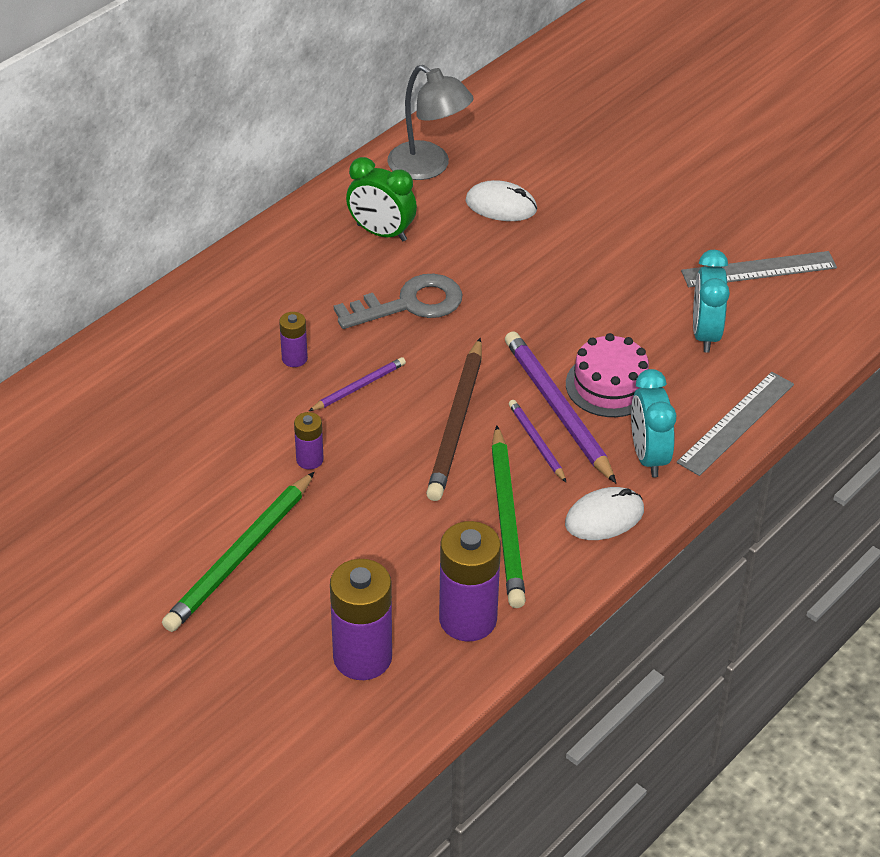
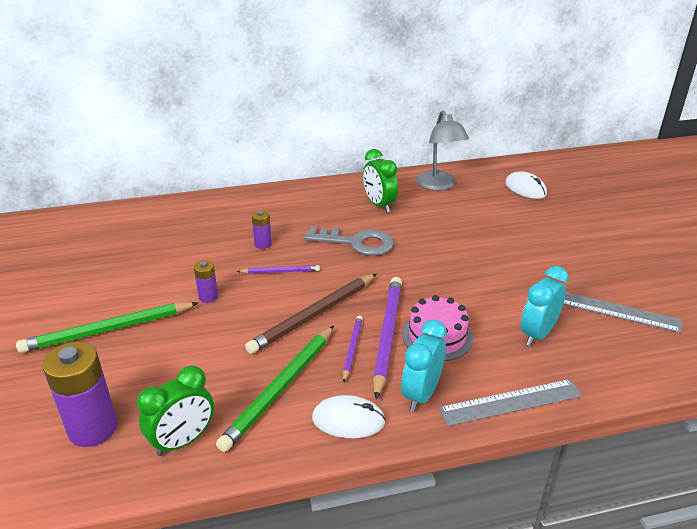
camera: 35 degrees right, 10 degrees down
purple battery [439,521,501,641] -> green clock [137,366,214,456]
white mouse [466,180,537,221] -> white mouse moved to [505,172,547,199]

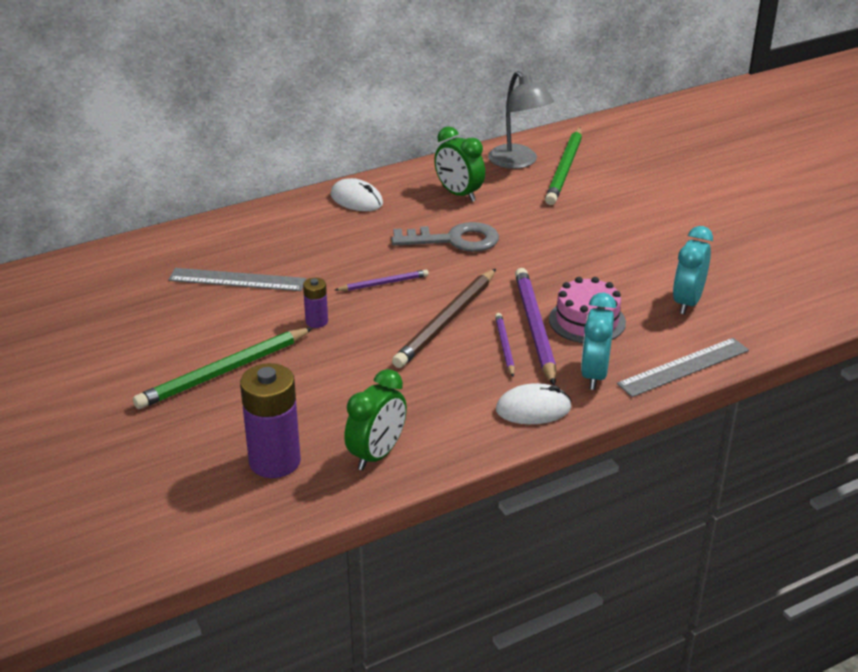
camera: 15 degrees left, 0 degrees up
green pencil [216,326,334,452] -> green pencil moved to [545,127,582,205]
purple battery [252,210,272,249] -> none
white mouse [505,172,547,199] -> white mouse moved to [331,178,383,211]
grey ruler [563,292,682,333] -> grey ruler moved to [168,268,306,291]

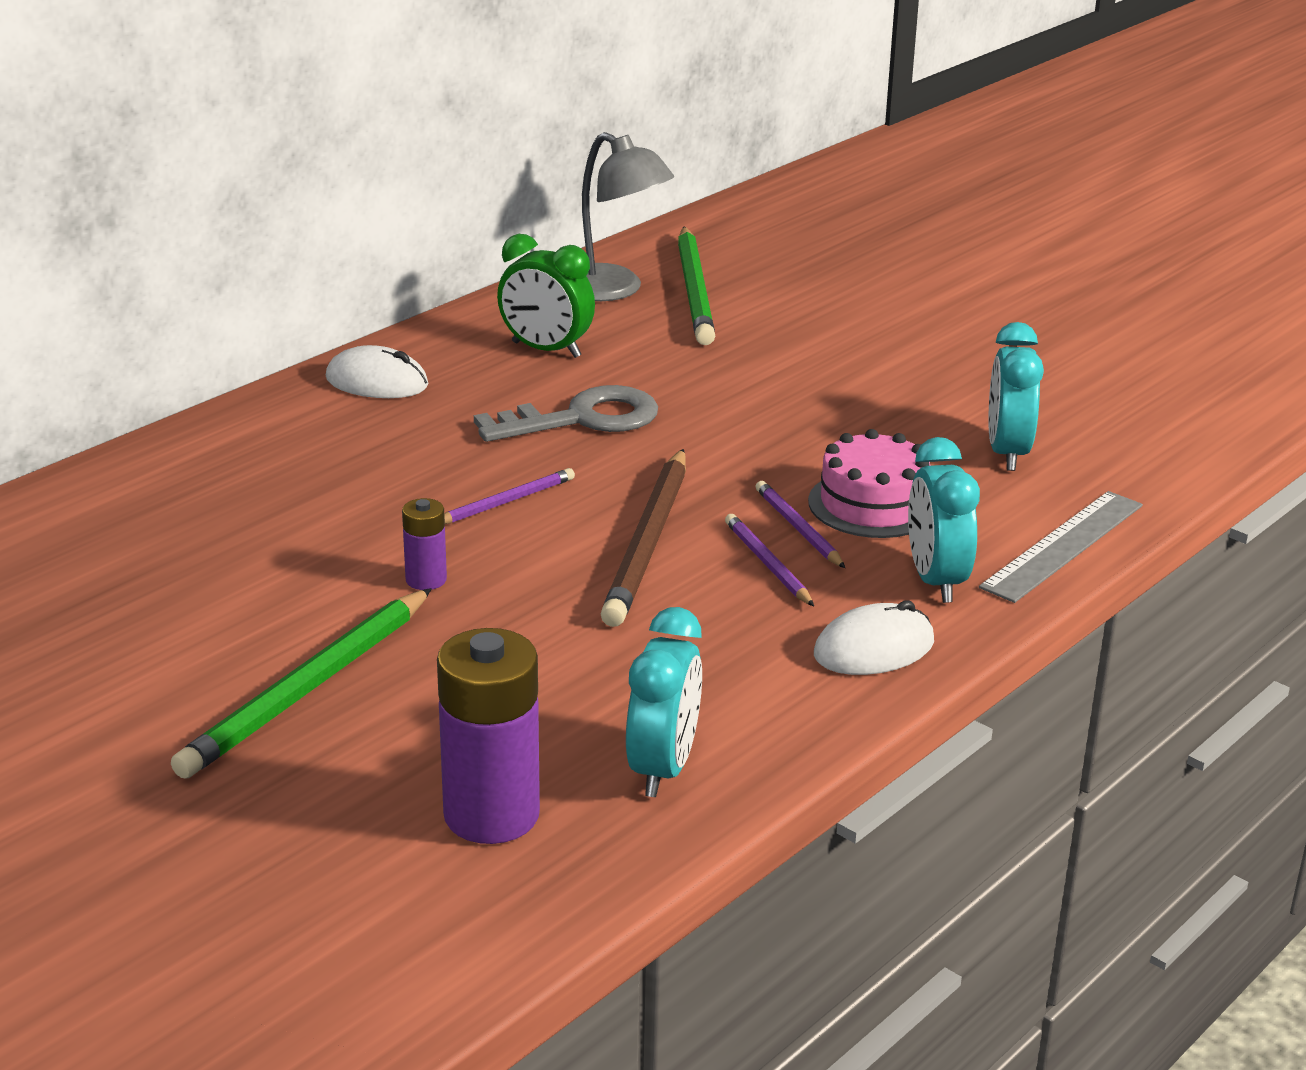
camera: 20 degrees left, 5 degrees down
grey ruler [168,268,306,291] -> none
green clock [344,369,407,470] -> turquoise clock [626,607,702,797]
purple pencil [515,268,556,385] -> purple pencil [755,481,845,568], size x0.53

